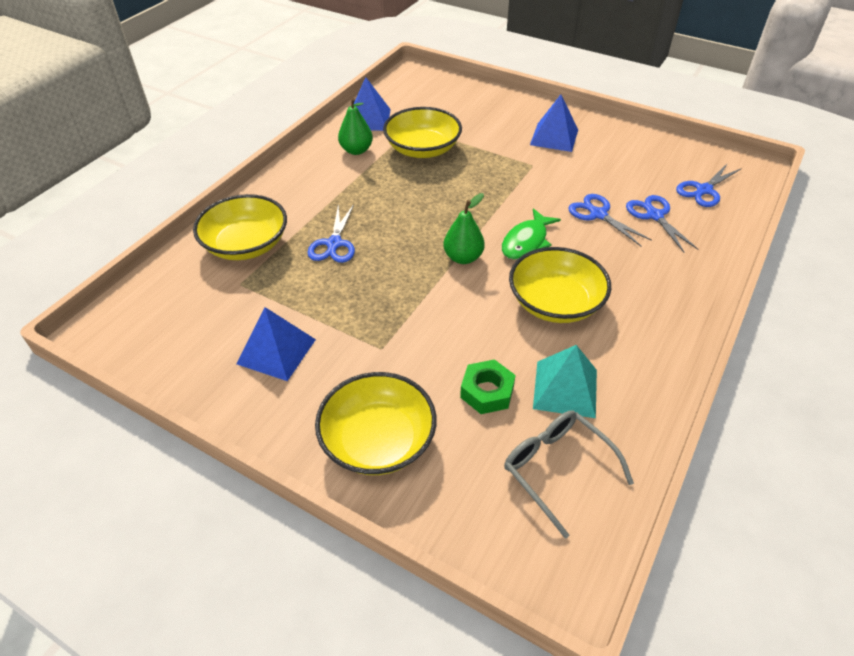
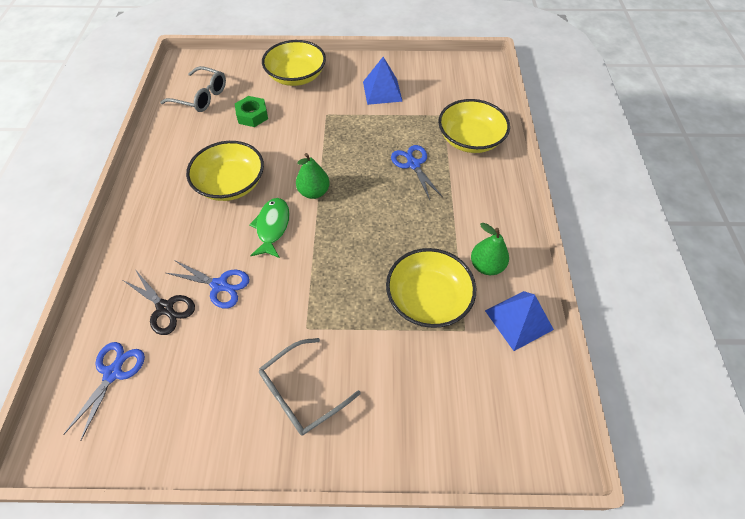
camera: 150 degrees right, 10 degrees up
blue pyramid [530,95,578,152] -> grey glasses [259,338,361,436]
turquoise pyramid [533,345,597,418] -> none
blue scissors [626,195,699,253] -> black scissors [123,269,195,335]

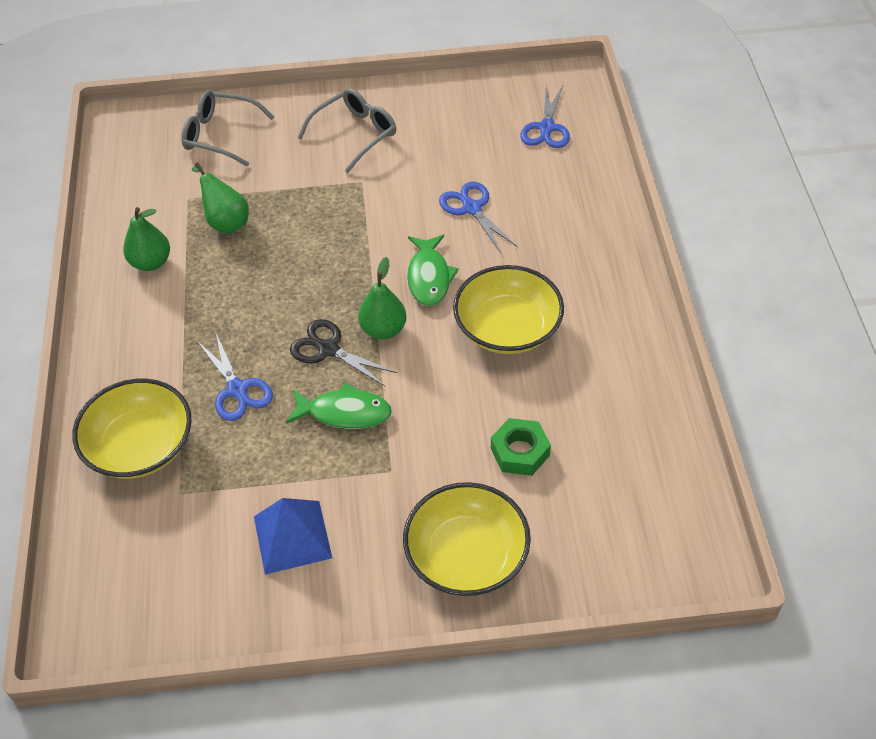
camera: 175 degrees right, 5 degrees down
black scissors [123,269,195,335] -> black scissors moved to [290,319,397,386]
grey glasses [160,66,226,112] -> grey glasses moved to [181,90,274,166]
blue scissors [166,260,249,308] -> blue scissors turned 45 degrees clockwise [439,181,518,253]
yellow bowl [386,248,476,328] -> green pear [192,163,249,234]
blue pyramid [485,291,554,351] -> none
none -> green fish [286,382,392,429]

